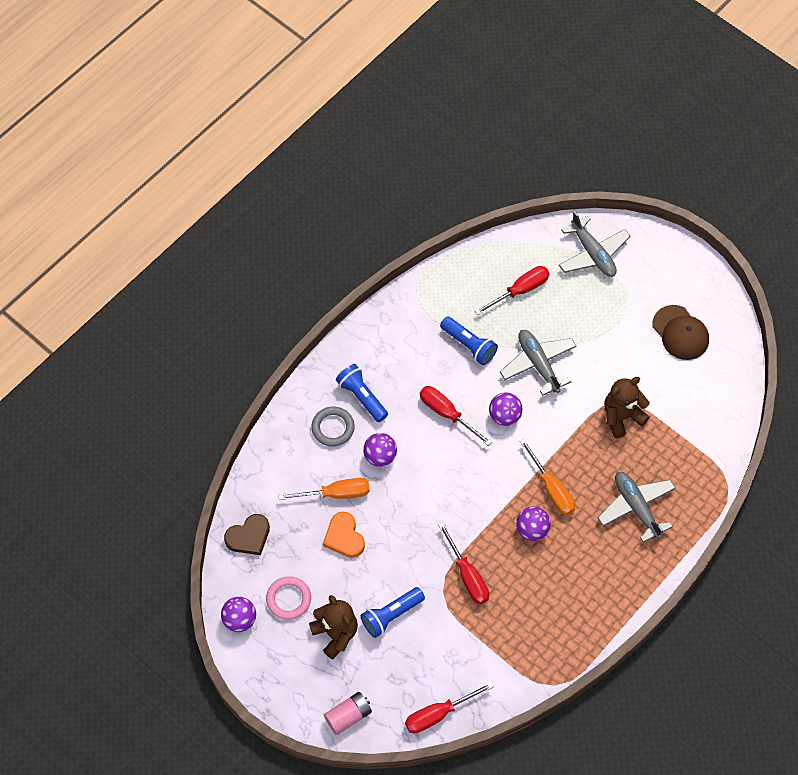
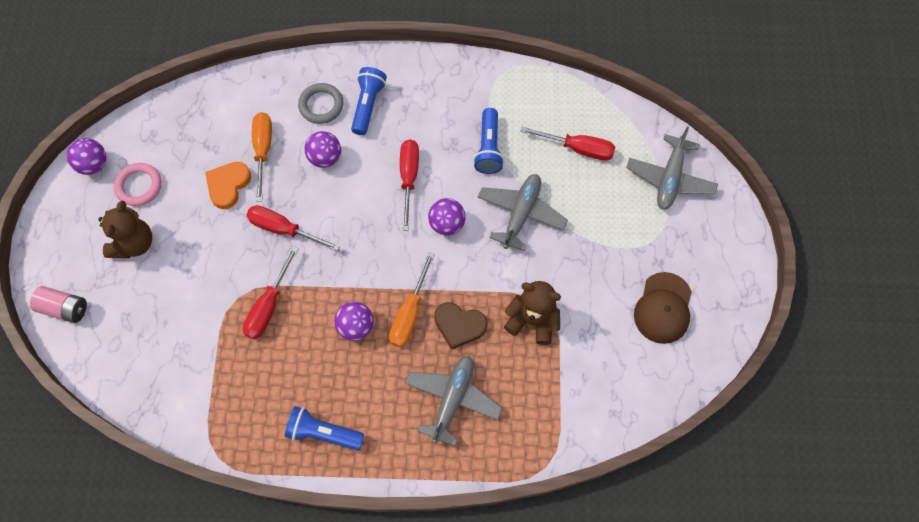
camera: 50 degrees right, 5 degrees up
brown heart [224,514,270,555] -> brown heart moved to [434,302,487,350]
orange screwdriver [278,478,370,500] -> orange screwdriver turned 135 degrees counterclockwise [252,112,272,202]
blue flashlight [361,587,425,638] -> blue flashlight moved to [285,406,364,450]
red screwdriver [405,682,493,733] -> red screwdriver moved to [246,205,340,251]

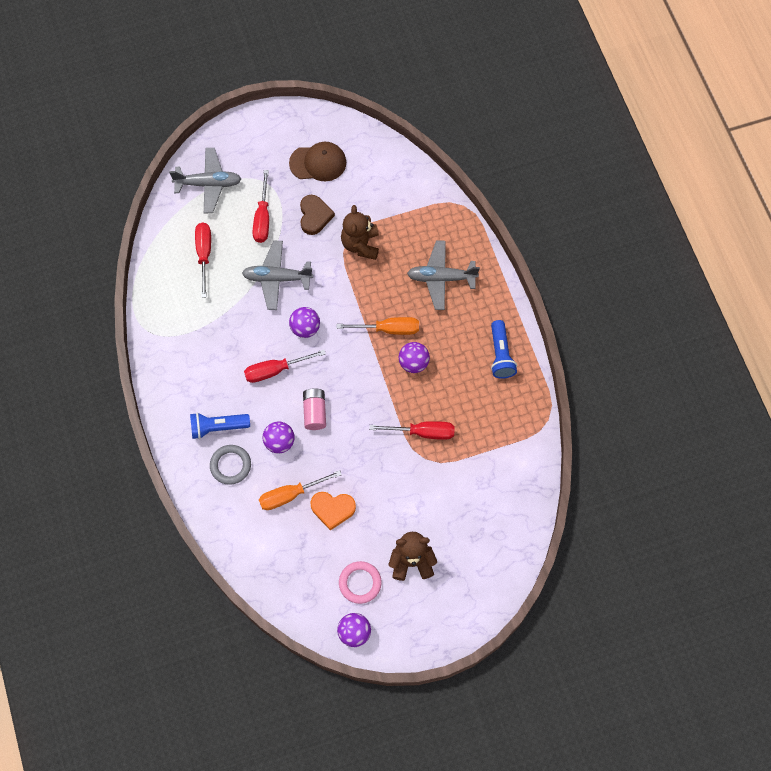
camera: 110 degrees left, 0 degrees up
pink battery [30,286,87,323] -> pink battery moved to [303,388,326,430]
red screwdriver [246,205,340,251] -> red screwdriver moved to [253,170,269,243]
brown heart [434,302,487,350] -> brown heart moved to [300,195,335,235]
blue flashlight [473,108,504,174] -> none

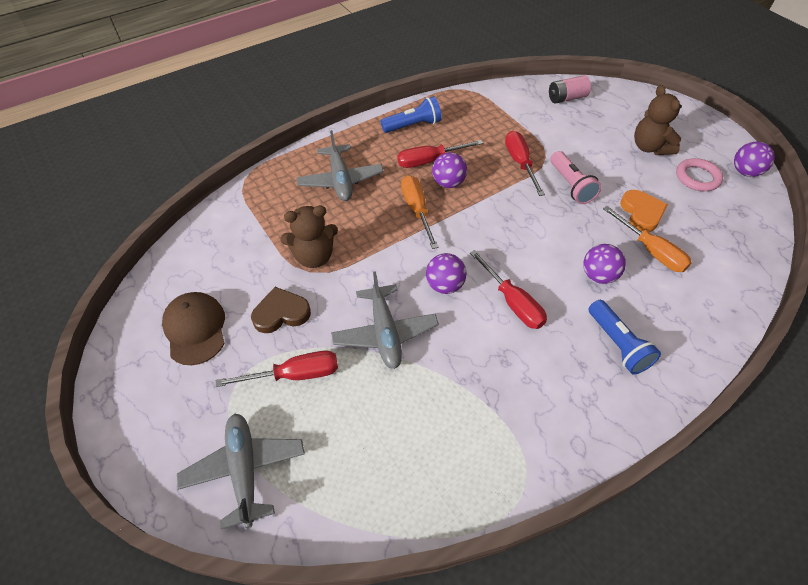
camera: 105 degrees left, 15 degrees down
red screwdriver [195,223,211,298] -> red screwdriver moved to [397,140,483,168]
grey ring [210,445,251,485] -> none
pink battery [303,388,326,430] -> pink battery moved to [549,75,591,104]
none -> pink flashlight [550,151,602,204]

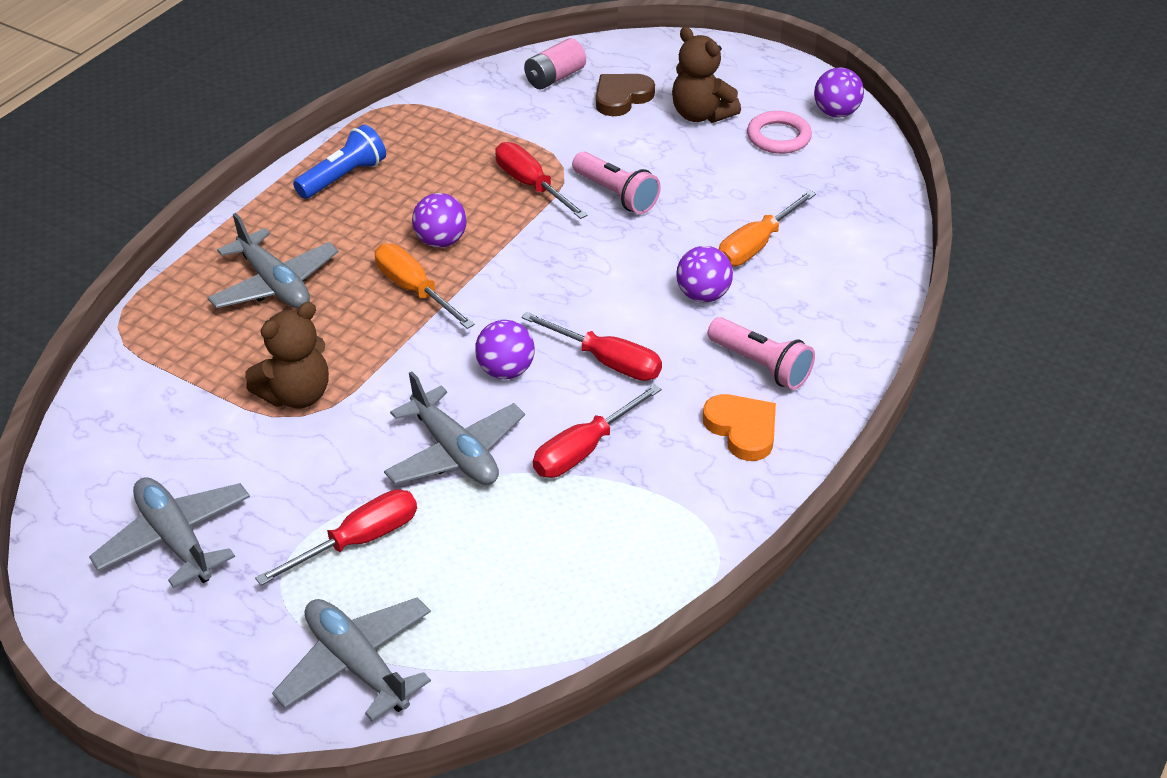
camera: 25 degrees left, 10 degrees down
brown cap [162,292,225,365] -> grey plane [89,477,250,588]
brown heart [251,287,311,333] -> brown heart moved to [596,74,655,116]
red screwdriver [397,140,483,168] -> red screwdriver moved to [533,384,662,478]
blue flashlight [588,300,661,374] -> pink flashlight [707,317,815,390]
orange screwdriver [603,206,692,272] -> orange screwdriver turned 105 degrees clockwise [719,190,816,267]
orange heart [620,190,668,232] -> orange heart moved to [703,394,776,461]

